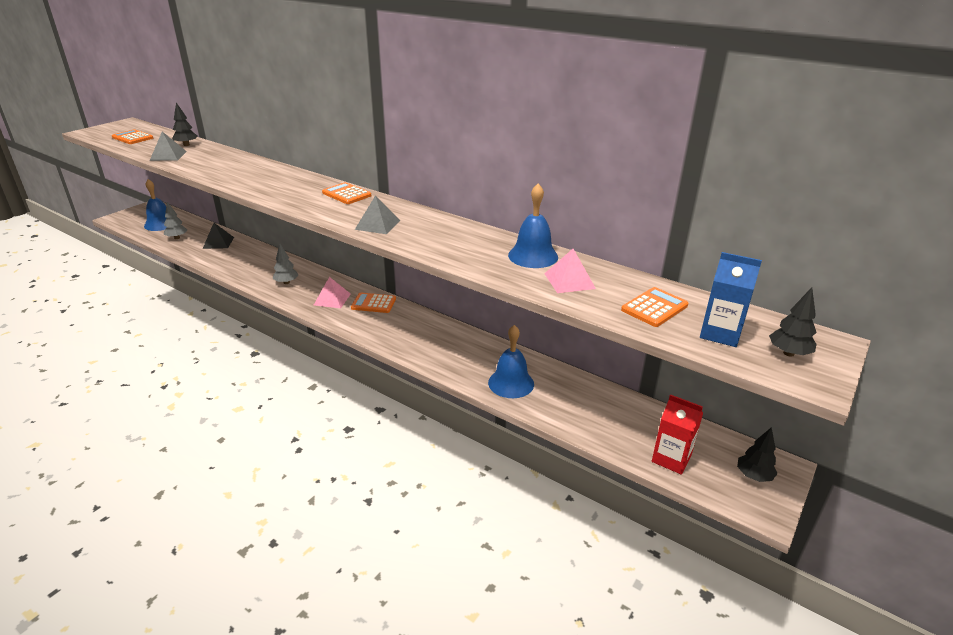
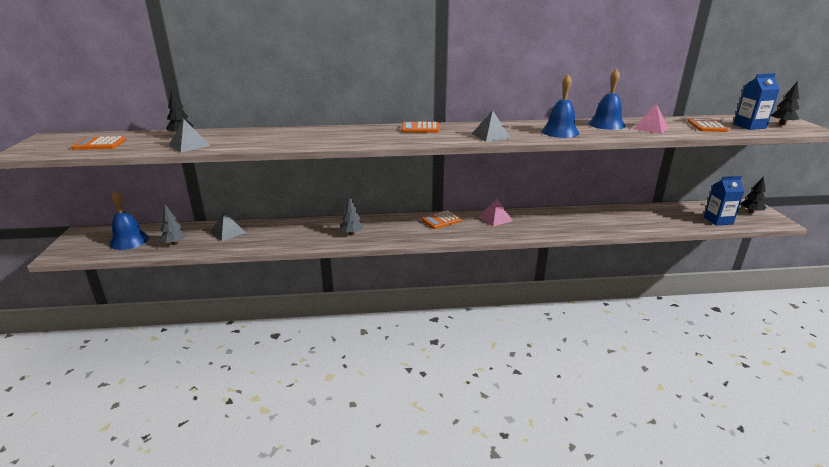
camera: 40 degrees left, 5 degrees down
black pyramid [203,223,234,249] -> grey pyramid [210,211,246,241]
pink pyramid [314,277,351,308] -> pink pyramid moved to [478,199,513,227]
blue bell [488,325,534,398] -> blue bell moved to [541,74,579,138]
red carton [652,394,703,475] -> blue carton [704,176,744,226]

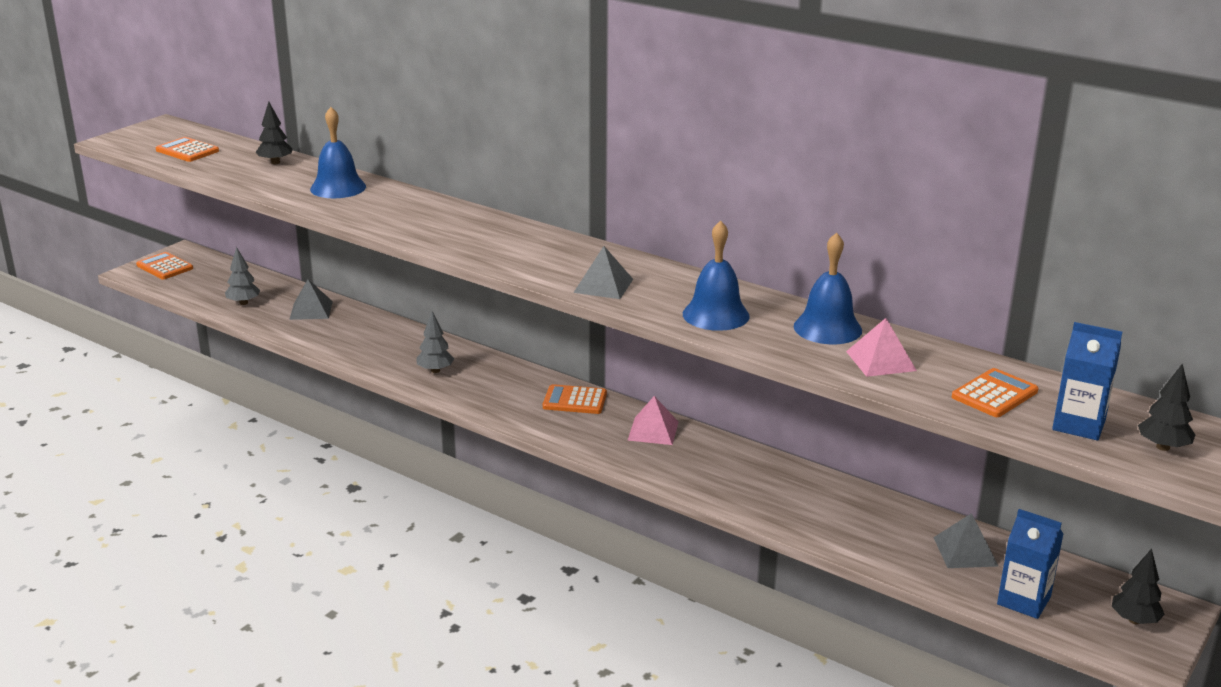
camera: 40 degrees right, 0 degrees up
blue bell [109,191,149,250] -> blue bell moved to [310,107,366,198]
grey pyramid [168,119,210,153] -> grey pyramid moved to [933,513,999,568]
orange calculator [401,122,439,133] -> orange calculator moved to [136,252,193,279]

